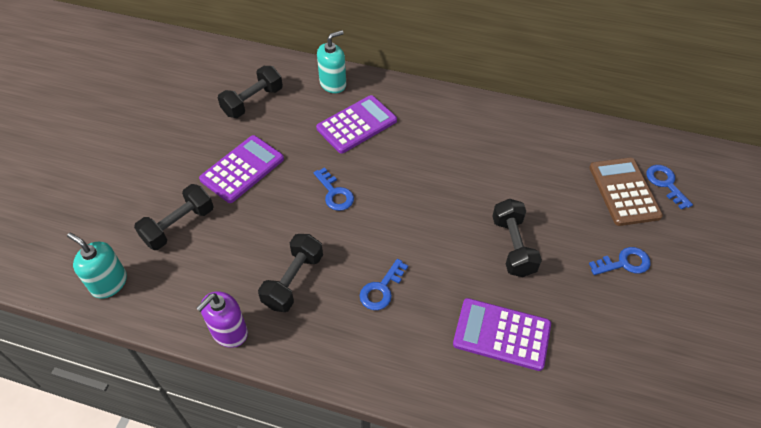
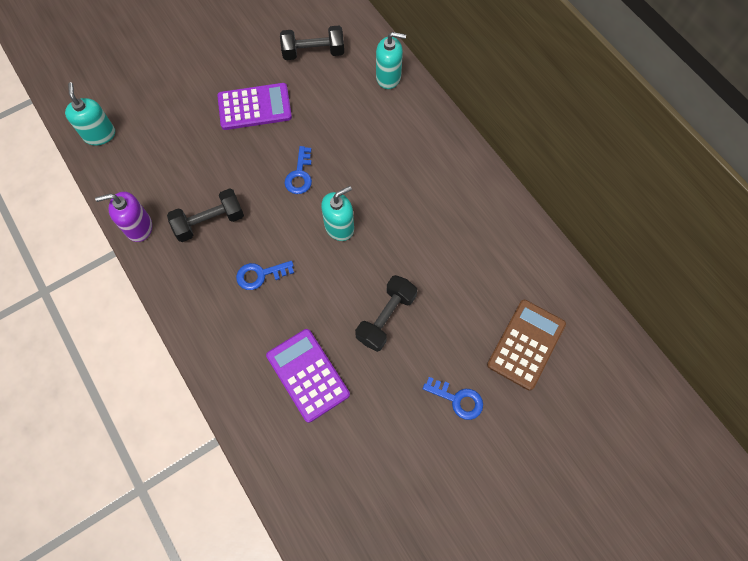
camera: 40 degrees right, 15 degrees up
black dumbbell [134,184,214,250] -> none
purple calculator [316,95,397,153] -> none
blue key [646,165,693,210] -> none
none -> turquoise soap dispenser [321,186,354,241]

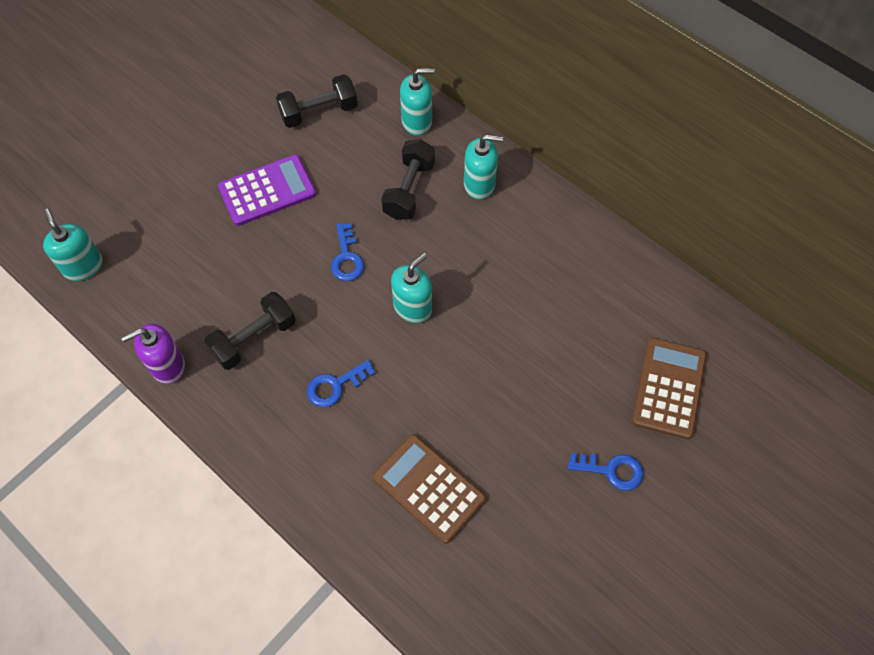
camera: 15 degrees left, 5 degrees down
purple calculator [266,329,350,423] -> brown calculator [372,434,486,544]
black dumbbell [355,275,417,352] -> black dumbbell moved to [381,139,435,220]
none -> turquoise soap dispenser [464,135,503,200]

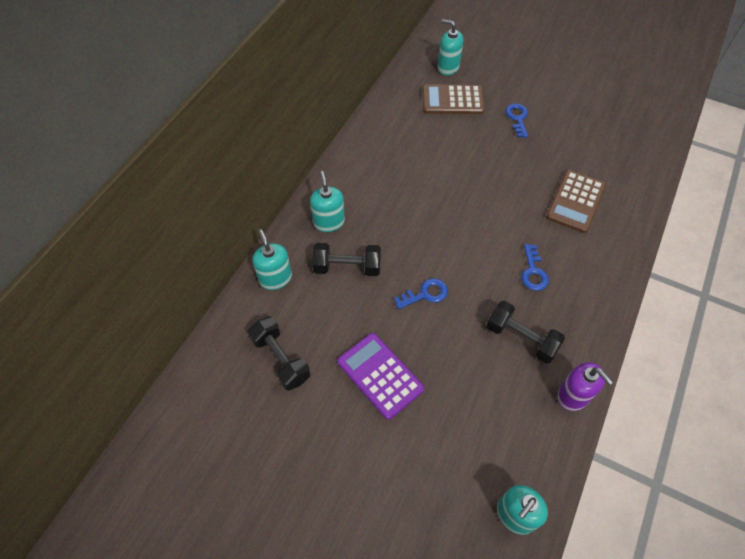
camera: 105 degrees left, 5 degrees down
blue key [307,360,376,407] -> blue key turned 45 degrees clockwise [521,244,549,291]
turquoise soap dispenser [391,253,432,323] -> turquoise soap dispenser moved to [438,19,463,76]

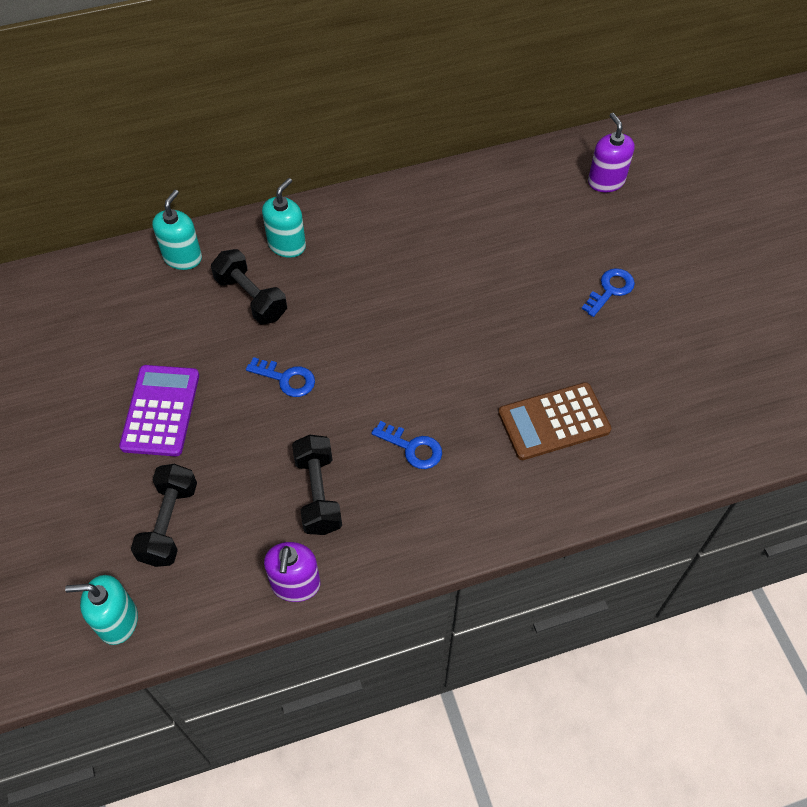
camera: 45 degrees right, 0 degrees up
black dumbbell [248,317,311,391] -> black dumbbell moved to [131,464,197,567]
brown calculator [422,84,485,114] -> none
turquoise soap dispenser [438,19,463,76] -> purple soap dispenser [588,113,634,192]
blue key [521,244,549,291] -> blue key turned 105 degrees counterclockwise [371,421,442,469]

